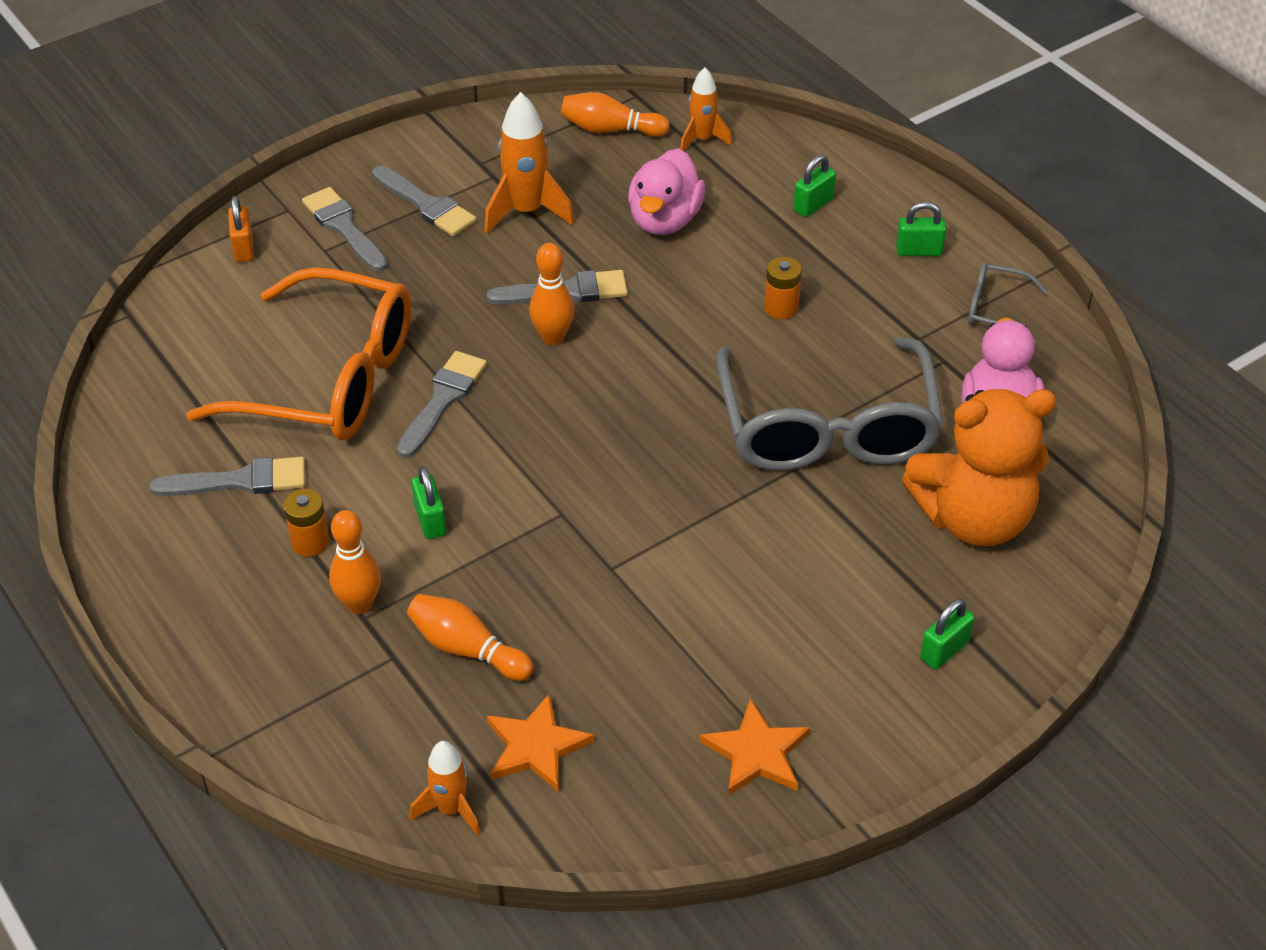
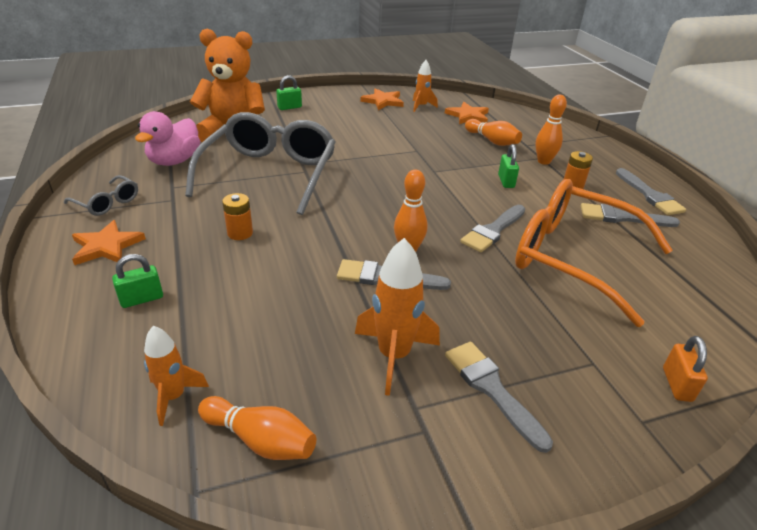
camera: 165 degrees left, 10 degrees down
grey brush [302,187,388,271] -> grey brush moved to [616,168,686,215]
orange rocket [410,741,480,836] -> orange rocket moved to [413,60,438,112]
pink duck [628,148,705,235] -> none
green padlock [896,202,946,256] -> orange star [72,220,146,265]

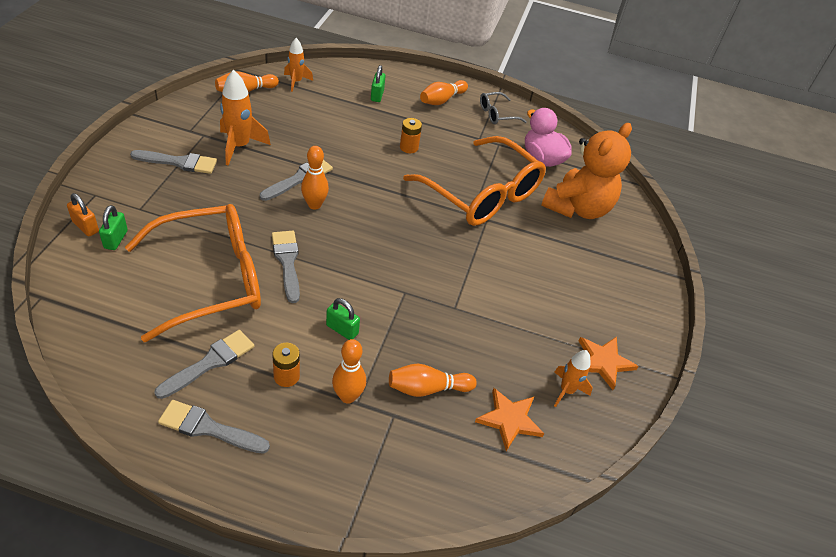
camera: 120 degrees right, 10 degrees up
orange star [72,220,146,265] -> orange bowling pin [420,80,468,105]
grey glasses [185,112,335,215] -> orange glasses [403,136,546,226]
green padlock [276,75,302,110] -> green padlock moved to [99,205,128,250]

